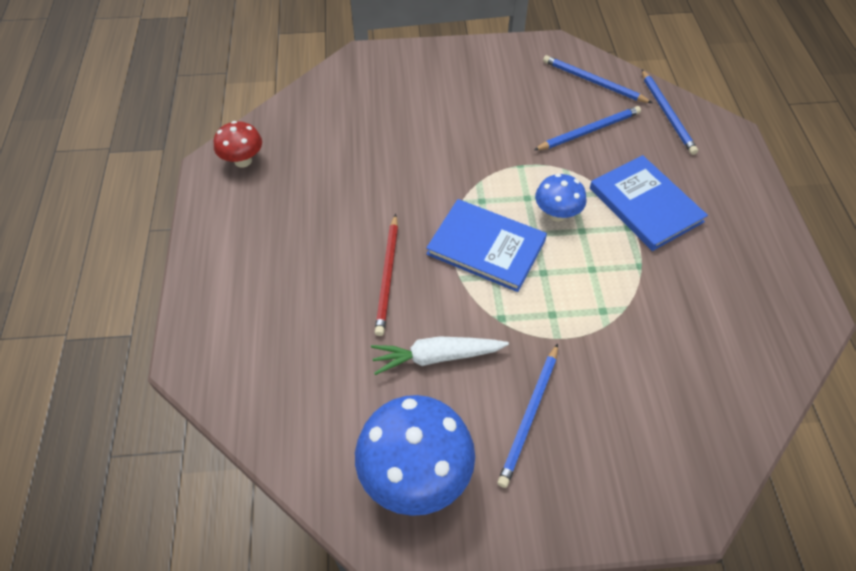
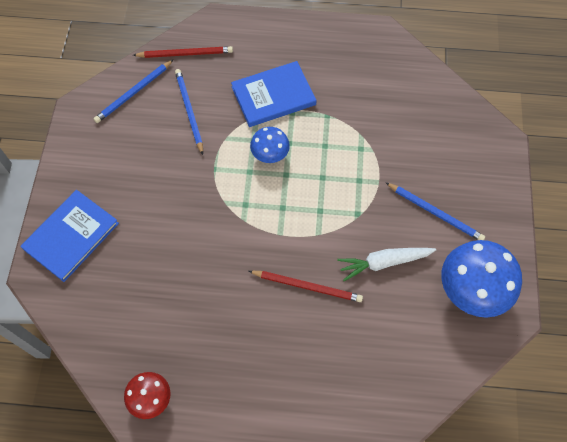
camera: 80 degrees left, 10 degrees up
white carrot [371,336,509,375] -> white carrot turned 75 degrees clockwise [337,248,436,281]
blue book [426,199,547,292] -> blue book moved to [20,190,119,282]
blue pencil [642,70,698,155] -> red pencil [133,46,233,58]

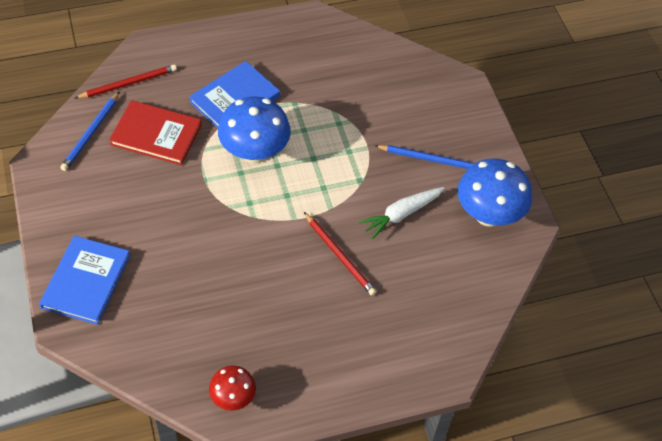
camera: 25 degrees left, 10 degrees down
blue pencil [175,69,203,155] -> red book [109,100,202,165]
red pencil [249,271,363,302] -> red pencil turned 60 degrees clockwise [304,212,376,296]
blue mushroom [250,127,290,163] -> blue mushroom [218,96,291,164], size x1.79

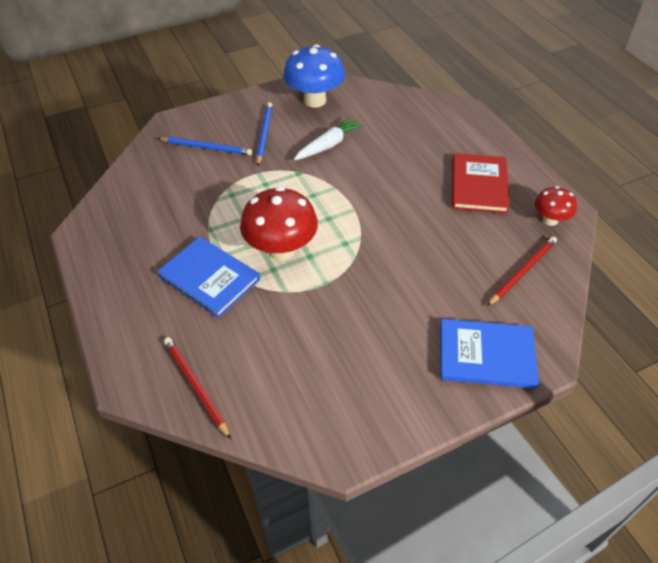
camera: 95 degrees left, 5 degrees down
blue pencil [60,91,120,171] -> blue pencil moved to [158,137,253,155]
red book [109,100,202,165] -> red book moved to [452,153,510,214]
blue mushroom [218,96,291,164] -> red mushroom [240,187,318,261]
red pencil [304,212,376,296] -> red pencil moved to [487,236,557,306]
white carrot [359,187,445,239] -> white carrot turned 90 degrees counterclockwise [294,117,364,160]

